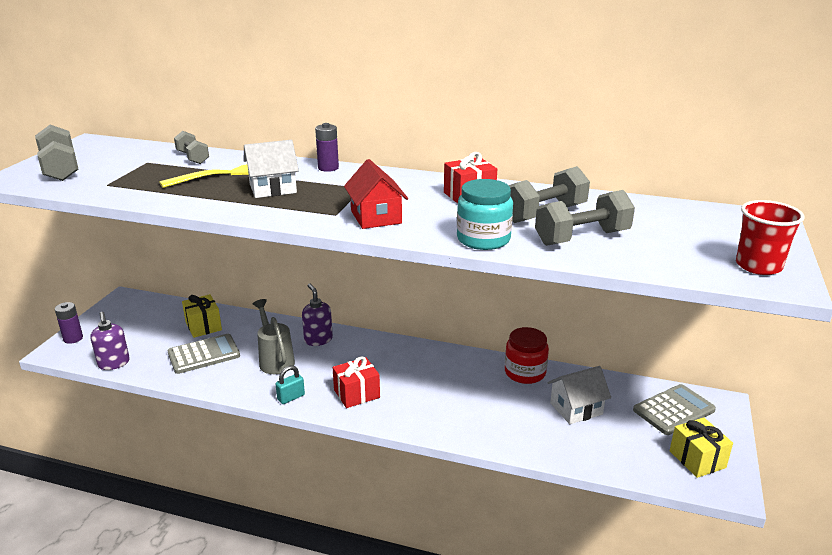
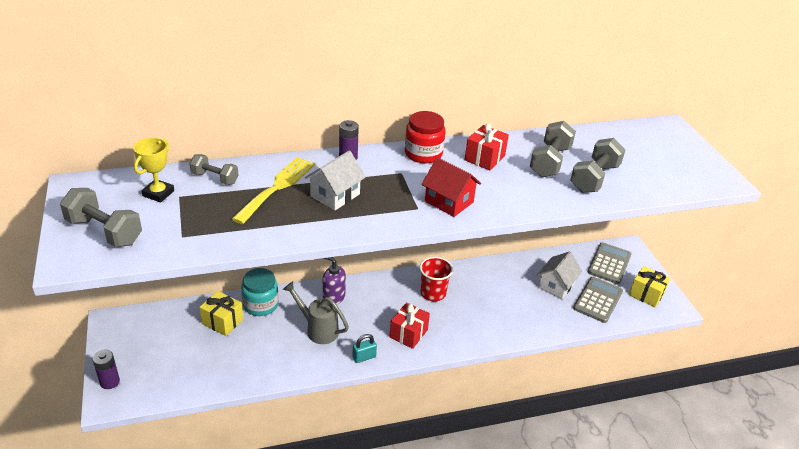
camera: 35 degrees left, 10 degrees up
purple soap dispenser [90,312,130,370] -> none
grey calculator [168,334,240,374] -> grey calculator moved to [573,277,623,323]
turquoise padlock [276,365,305,404] -> turquoise padlock turned 45 degrees clockwise [352,334,377,363]
turquoise jar [457,179,513,250] -> turquoise jar moved to [241,268,279,316]
red jar [505,327,549,384] -> red jar moved to [405,111,446,163]
red cup [736,200,804,275] -> red cup moved to [420,257,453,301]
none -> yellow trophy [133,138,174,202]

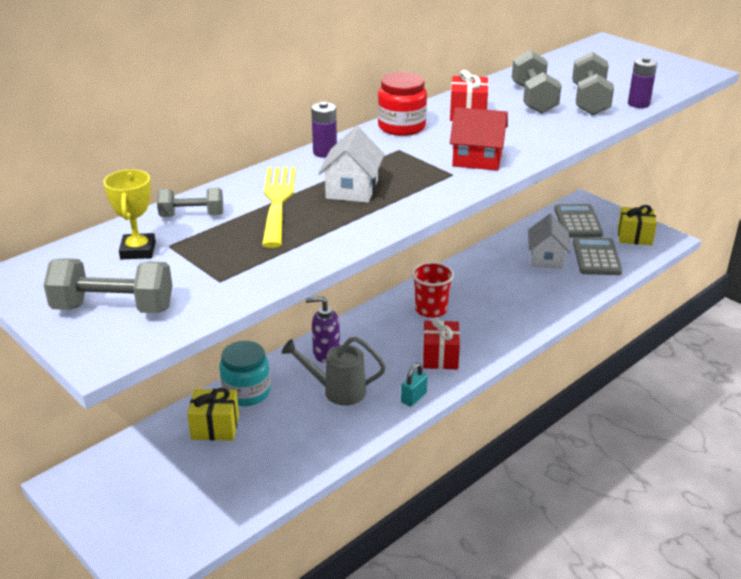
camera: 25 degrees left, 5 degrees down
purple battery [92,350,120,389] -> purple battery moved to [628,57,657,108]

